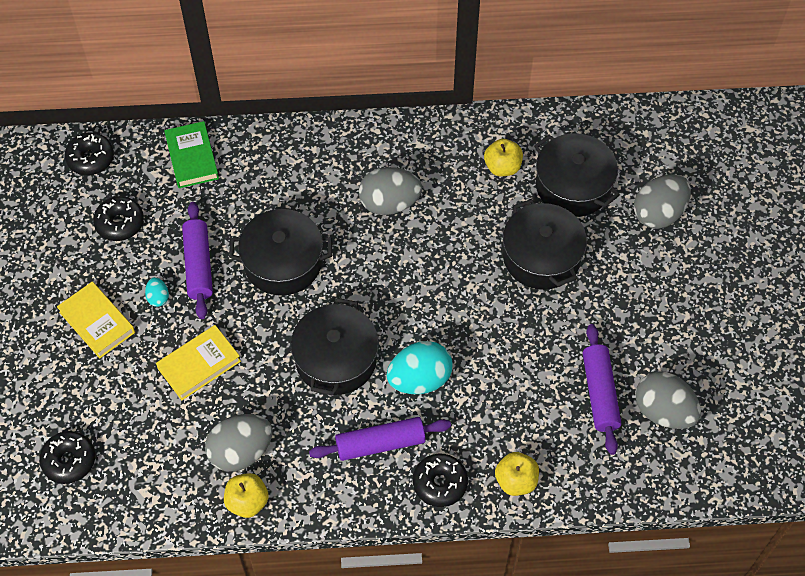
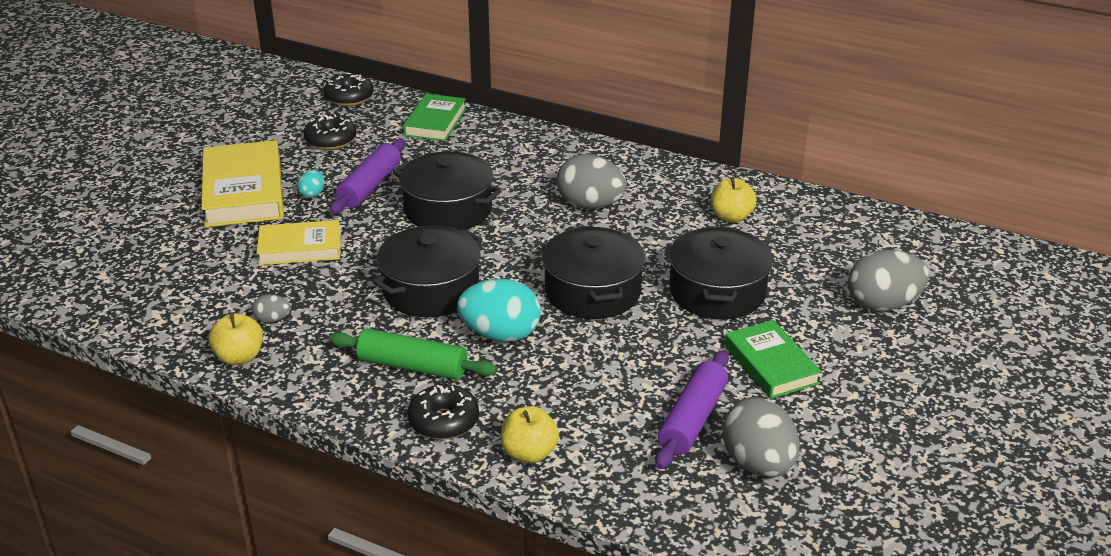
camera: 30 degrees right, 25 degrees down
black donut [39,431,95,484] -> none
yellow book [57,282,135,358] -> yellow book [201,140,284,227], size x1.59
grey egg [205,414,273,472] -> grey egg [252,294,291,323], size x0.47
purple rolling pin [309,417,451,461] -> green rolling pin [329,328,497,380]
black pot [534,133,620,217] -> black pot moved to [542,226,645,319]
none -> green book [725,320,822,399]

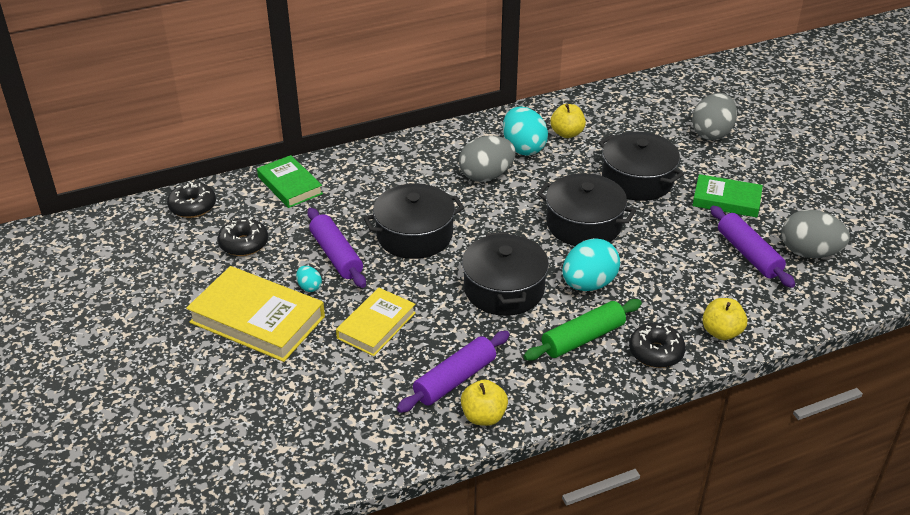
camera: 50 degrees left, 5 degrees up
grey egg [252,294,291,323] -> purple rolling pin [397,331,510,413]
none -> turquoise egg [503,106,548,156]

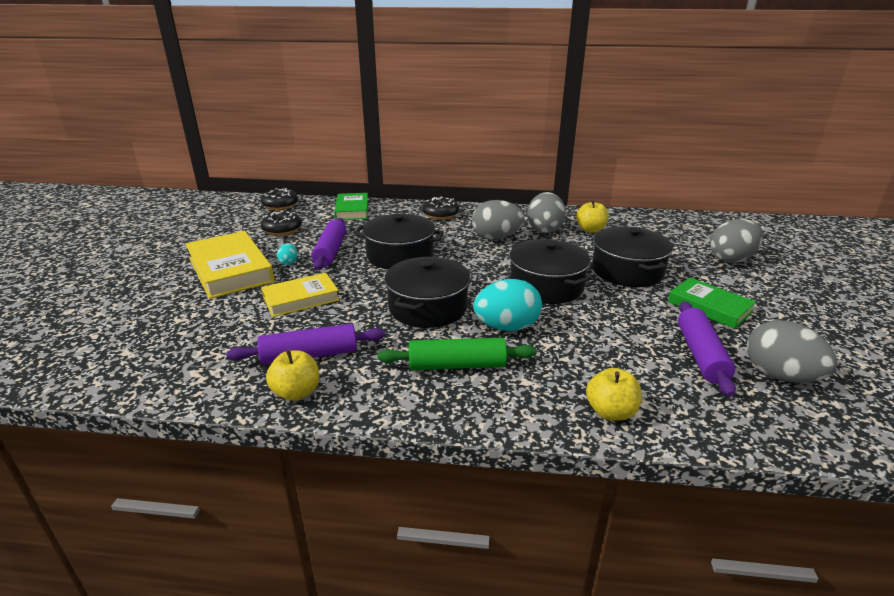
camera: 30 degrees right, 10 degrees down
turquoise egg [503,106,548,156] -> grey egg [527,192,566,233]
black donut [629,323,686,368] -> black donut moved to [422,197,459,220]

